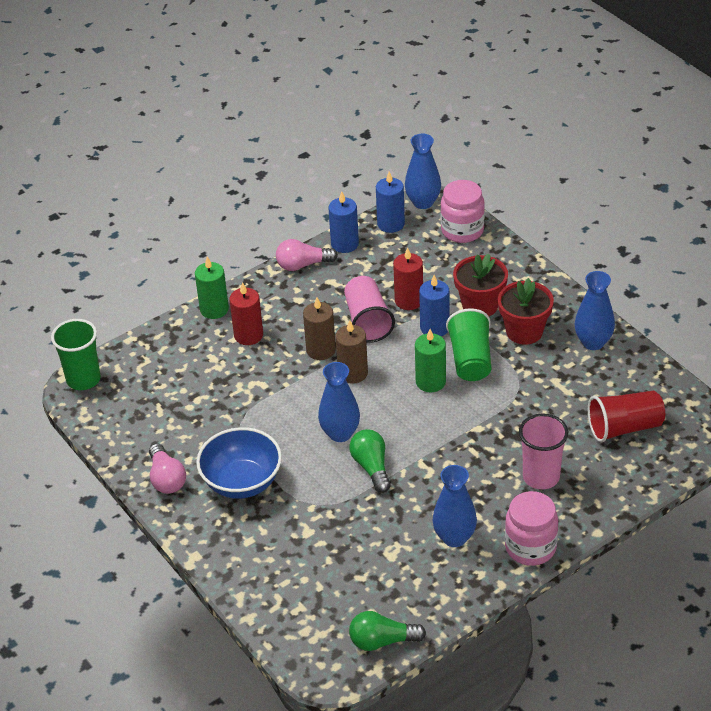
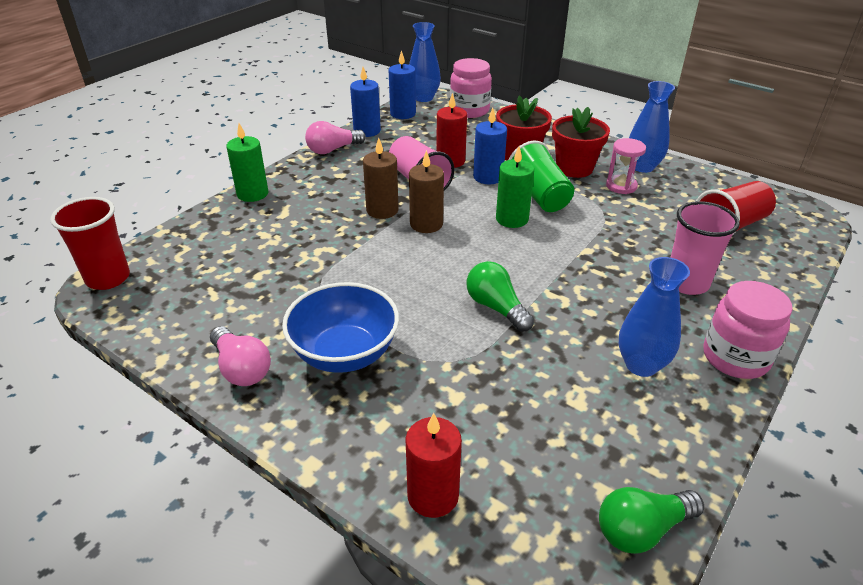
camera: 20 degrees left, 5 degrees down
green cup [51,319,101,390] -> red cup [50,197,130,290]
red candle [229,282,263,345] -> red candle moved to [405,413,462,518]
blue vase [318,362,360,442] -> none
none -> pink hourglass [606,138,646,194]

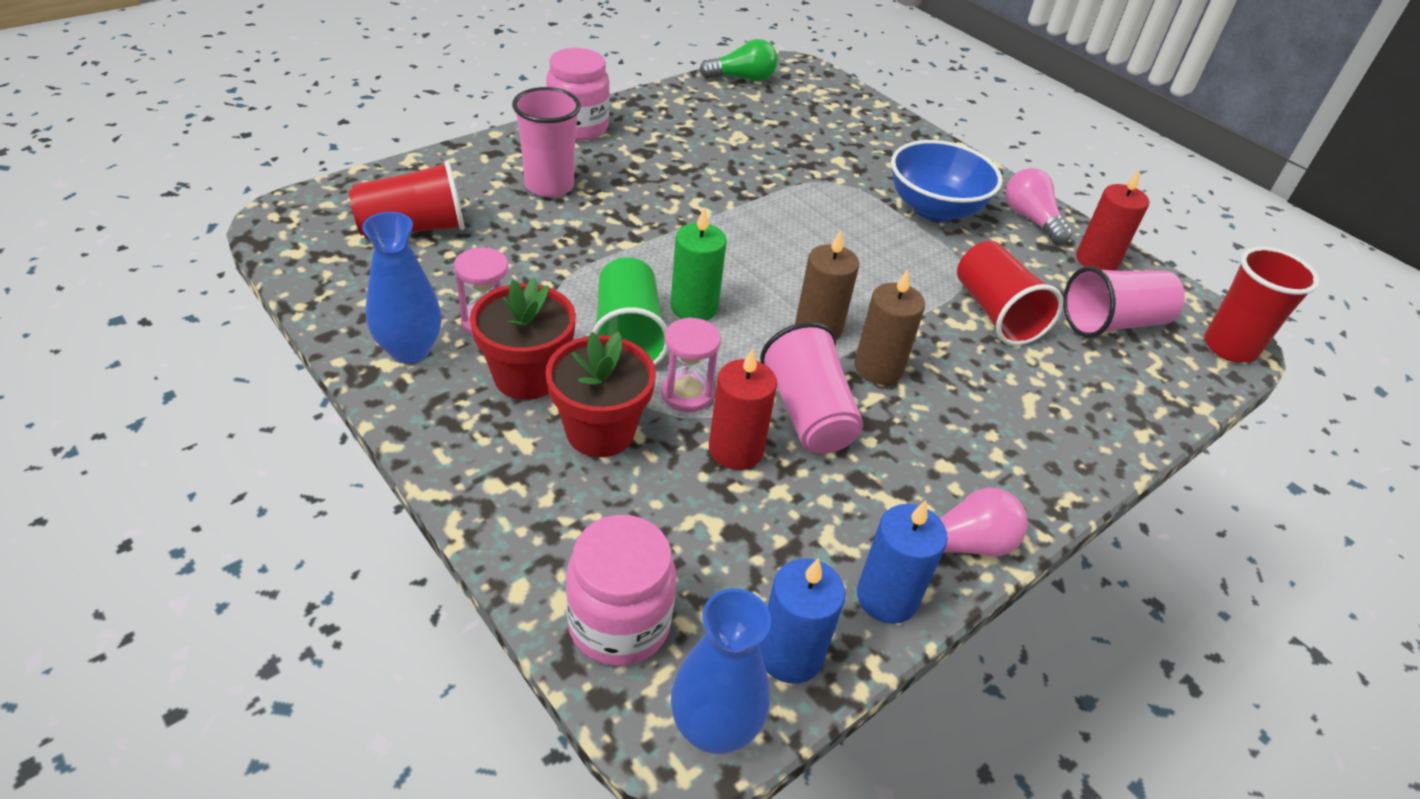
camera: 170 degrees left, 5 degrees up
green candle [226,123,269,202] -> none
red candle [405,413,462,518] -> red candle moved to [1076,169,1149,271]
green light bulb [466,261,534,332] -> none
blue candle [473,108,507,184] -> pink hourglass [661,317,721,412]
blue vase [619,257,690,377] -> none
none -> red cup [957,241,1063,346]
none -> pink cup [1063,266,1185,338]

